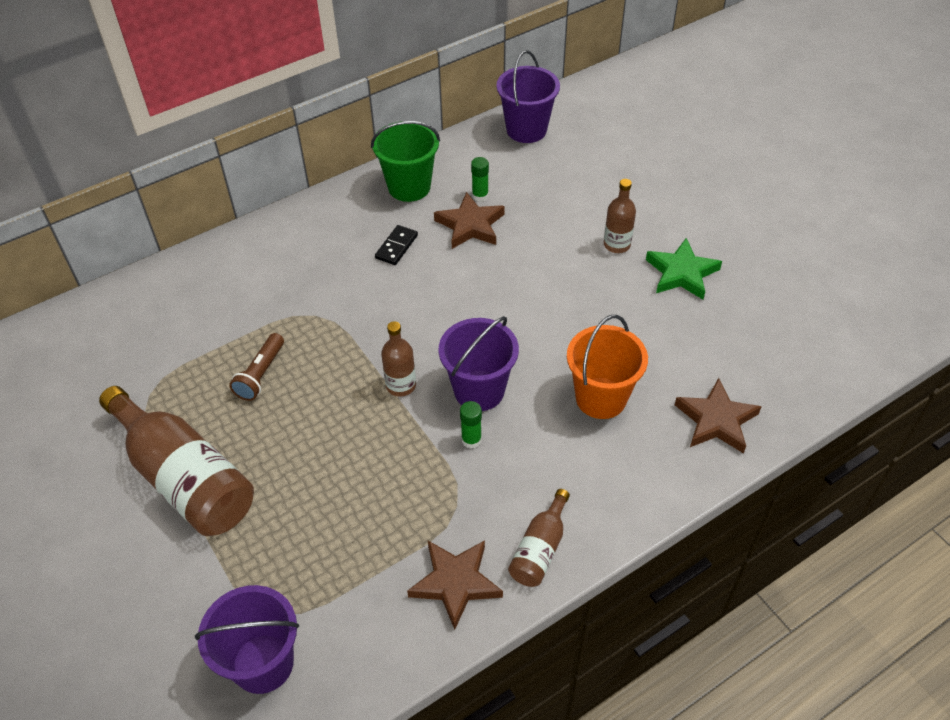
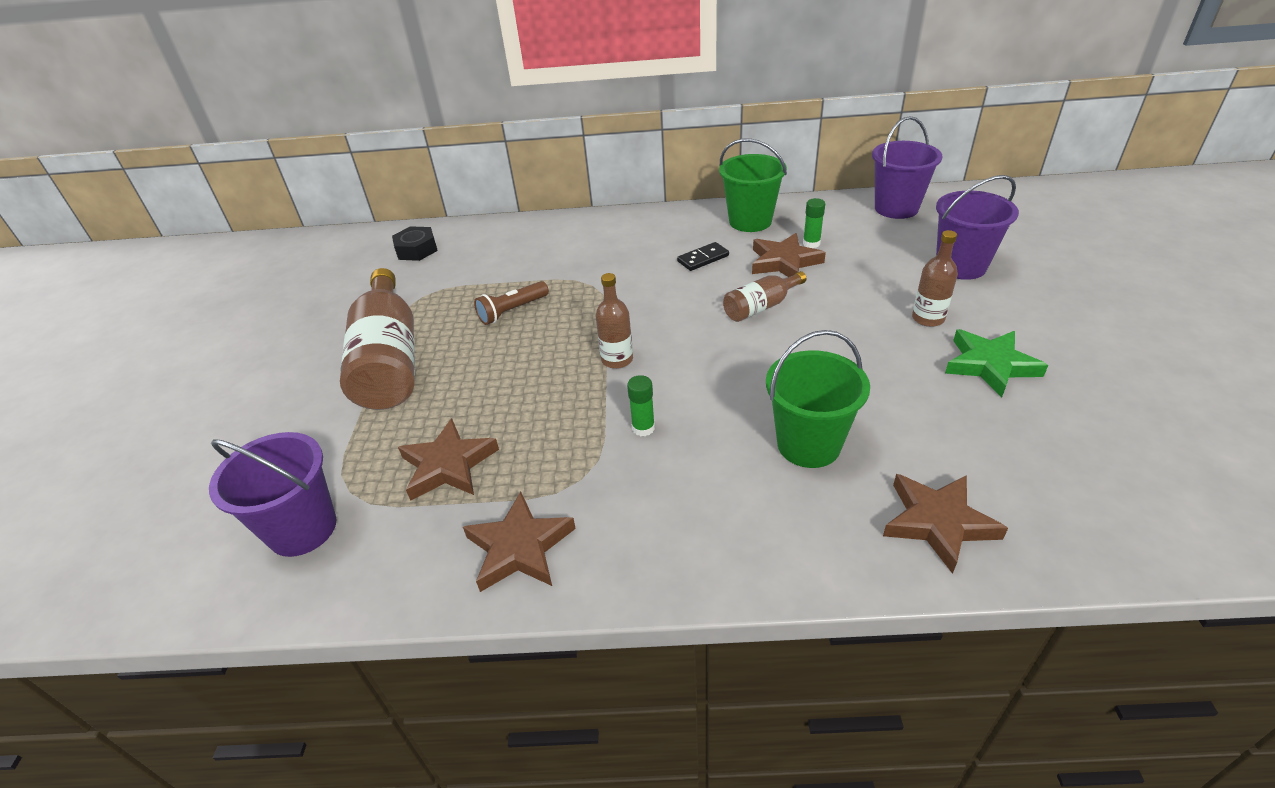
camera: 35 degrees right, 10 degrees down
purple bucket [439,316,519,411] -> purple bucket moved to [936,175,1019,280]
brown bottle [508,489,570,587] -> brown bottle moved to [723,271,807,322]
orange bucket [567,315,648,419] -> green bucket [766,330,870,468]
none -> black nut [392,226,438,261]
none -> brown star [398,418,499,501]

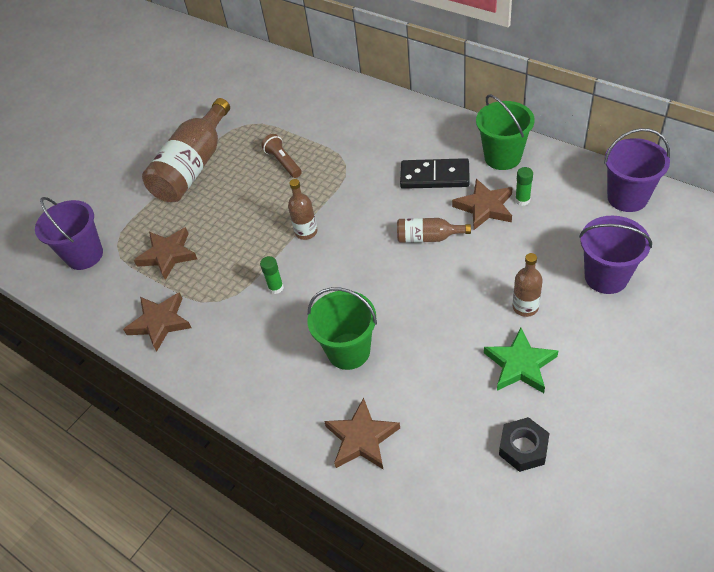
camera: 40 degrees right, 10 degrees up
black nut [392,226,438,261] -> black nut moved to [499,417,549,472]
brown flashlight [474,281,549,325] -> brown flashlight turned 60 degrees clockwise [261,134,302,178]
black domino [677,242,729,271] -> black domino [400,158,470,189], size x1.74

